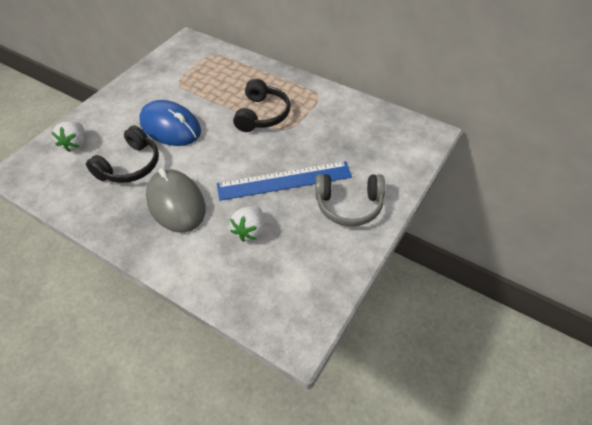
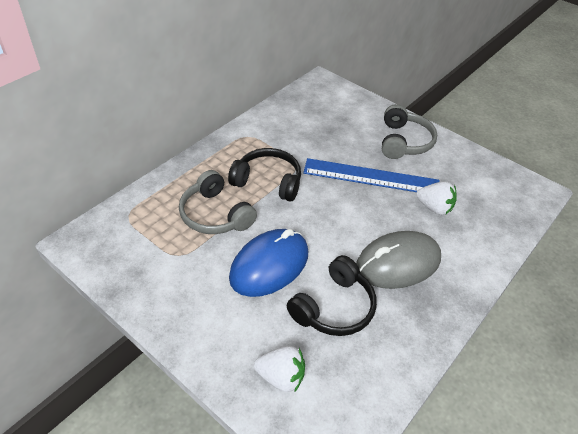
camera: 85 degrees left, 5 degrees down
black headphones [86,125,159,183] -> black headphones turned 90 degrees clockwise [287,255,377,336]
blue ruler [217,161,352,201] -> blue ruler turned 75 degrees counterclockwise [303,158,439,192]
none -> grey headphones [179,170,257,234]

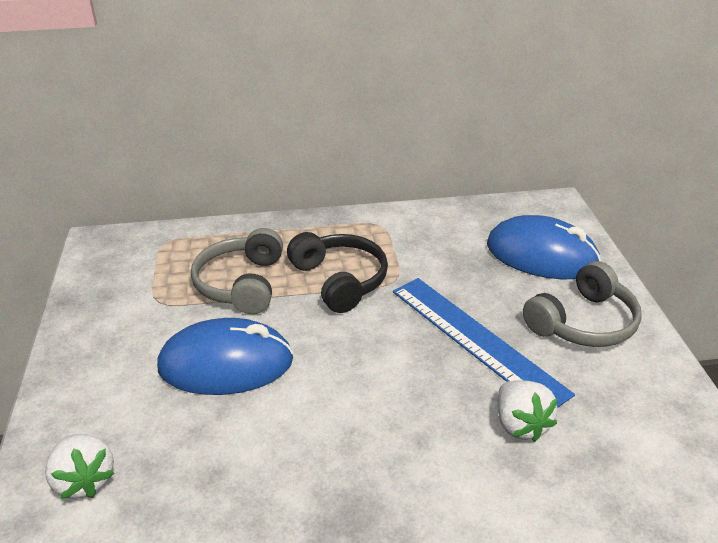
camera: 45 degrees right, 10 degrees down
black headphones [287,255,377,336] -> none
grey mouse [356,231,441,289] -> none
none -> blue mouse [487,215,601,279]

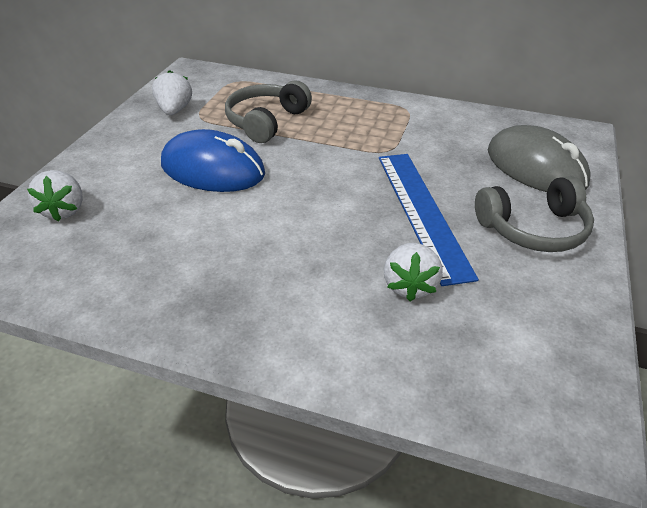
camera: 25 degrees right, 5 degrees up
black headphones [287,232,388,313] -> none
blue mouse [487,215,601,279] -> grey mouse [488,125,590,192]
none -> white strawberry [152,70,192,115]

